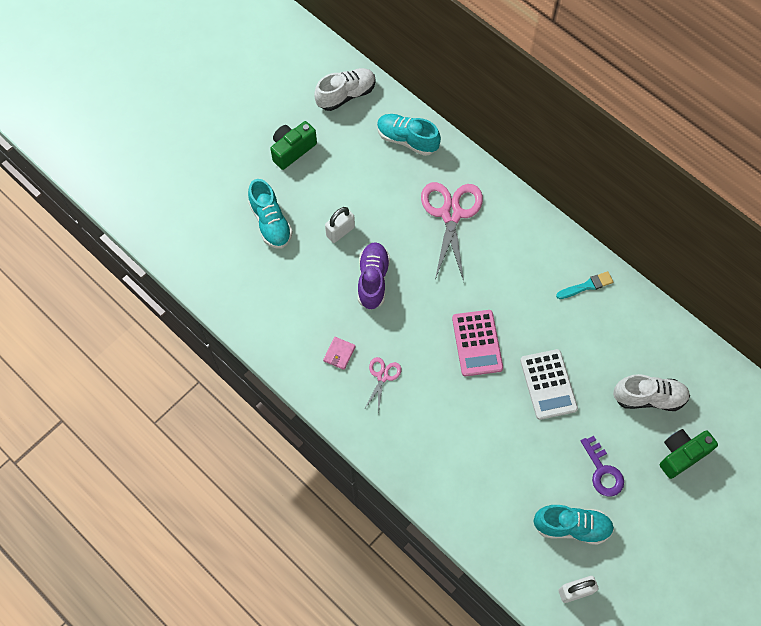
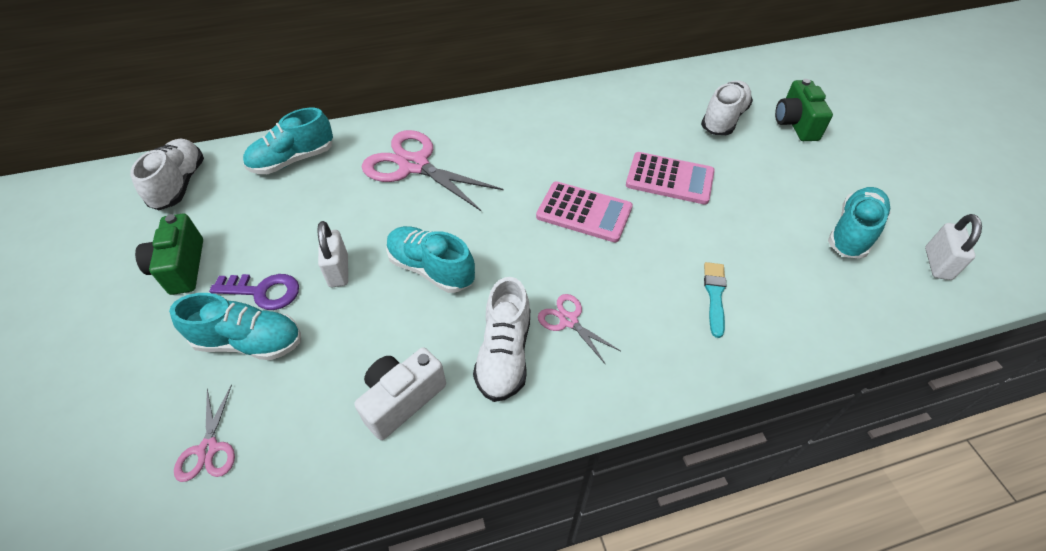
camera: 60 degrees left, 15 degrees down
pink wallet [323,337,356,370] -> white shoe [473,277,530,402]
purple shoe [358,242,390,310] -> turquoise shoe [386,226,475,293]
white calculator [520,349,578,420] -> pink calculator [626,152,715,205]
turquoise brush [556,271,613,299] -> turquoise brush moved to [704,262,726,338]
purple key [581,436,624,497] -> purple key moved to [209,274,299,310]
none -> pink scissors [174,384,235,482]
none -> white camera [354,347,446,440]

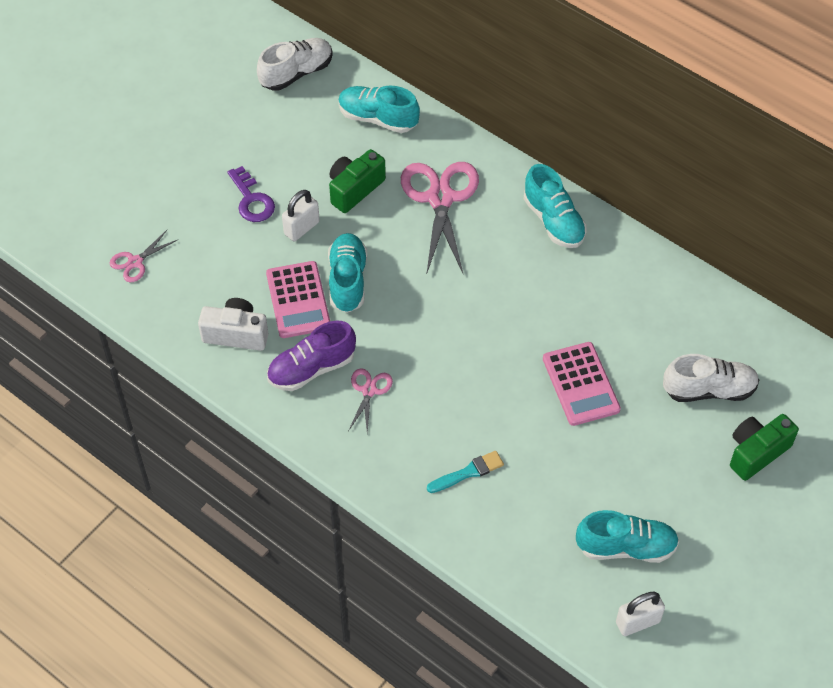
camera: 55 degrees right, 5 degrees up
green camera [135,214,203,295] -> green camera moved to [329,149,386,213]
turquoise shoe [169,293,301,360] -> turquoise shoe moved to [524,164,587,248]
white shoe [473,277,530,402] -> purple shoe [267,321,356,391]
pink calculator [536,181,633,242] -> pink calculator moved to [266,261,330,338]

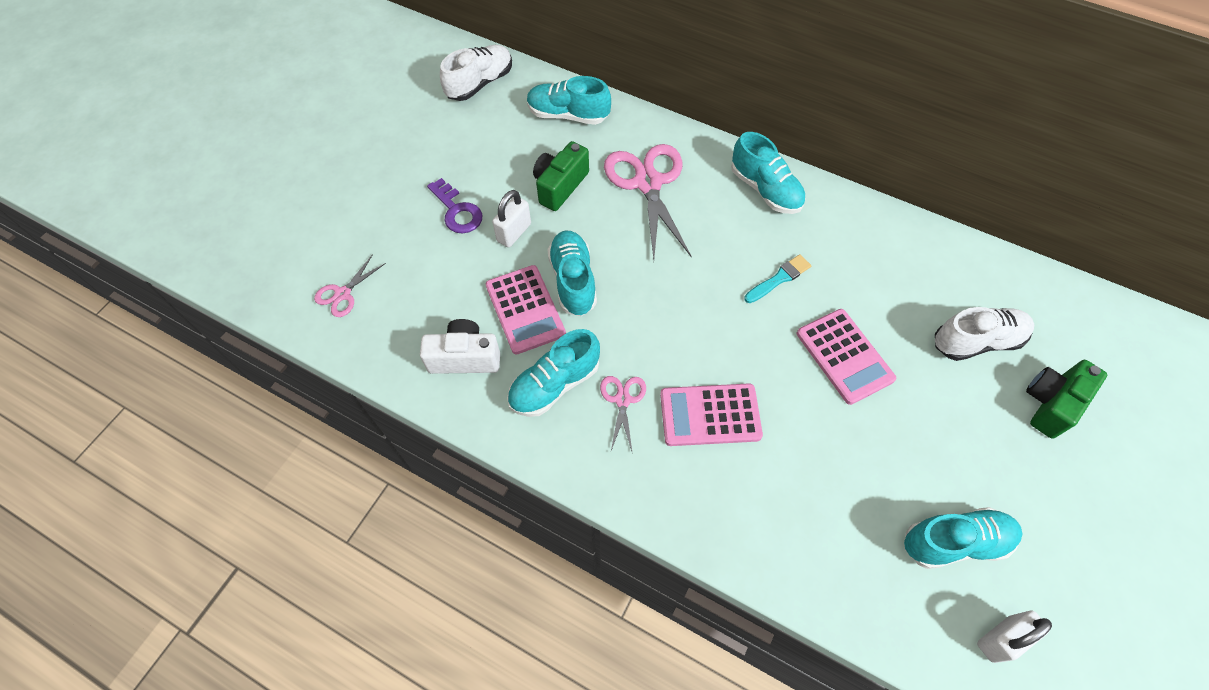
camera: 10 degrees left, 5 degrees up
purple shoe [267,321,356,391] -> turquoise shoe [507,329,600,417]
turquoise brush [427,451,504,493] -> turquoise brush moved to [744,254,811,303]
none -> pink calculator [660,383,763,446]

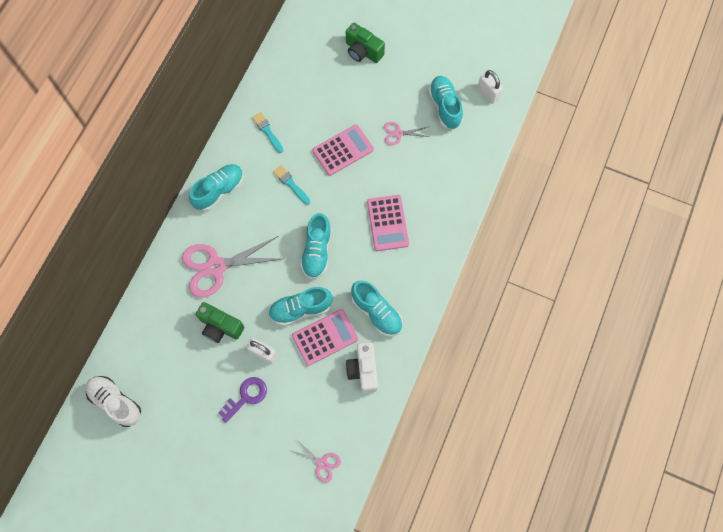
camera: 95 degrees left, 10 degrees up
turquoise shoe [527,76,611,125] -> turquoise shoe moved to [300,213,332,279]
pink scissors [600,376,646,454] -> pink scissors moved to [384,122,430,145]
white shoe [935,307,1035,361] -> none
none -> turquoise brush [252,112,283,153]

